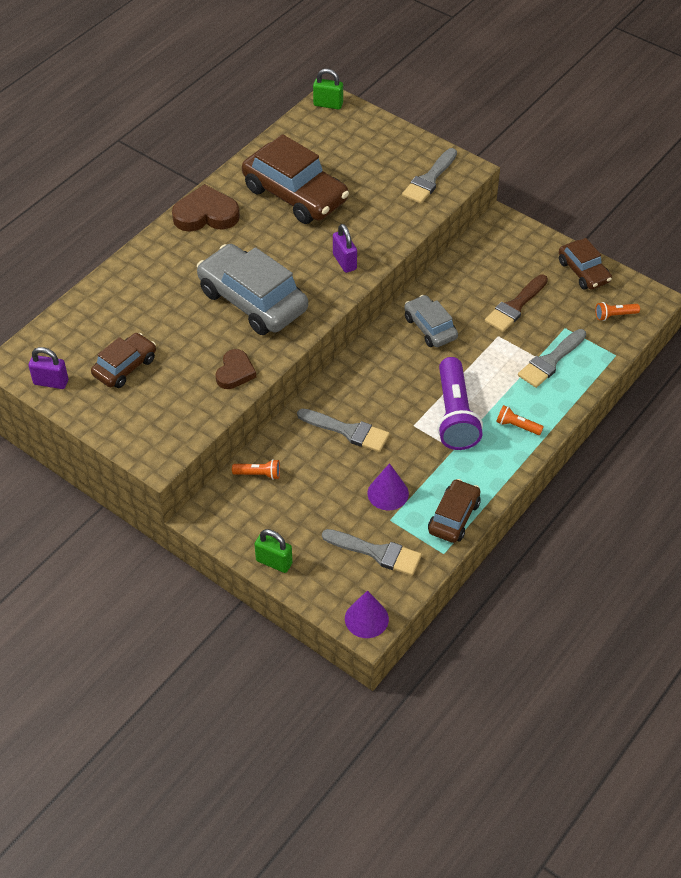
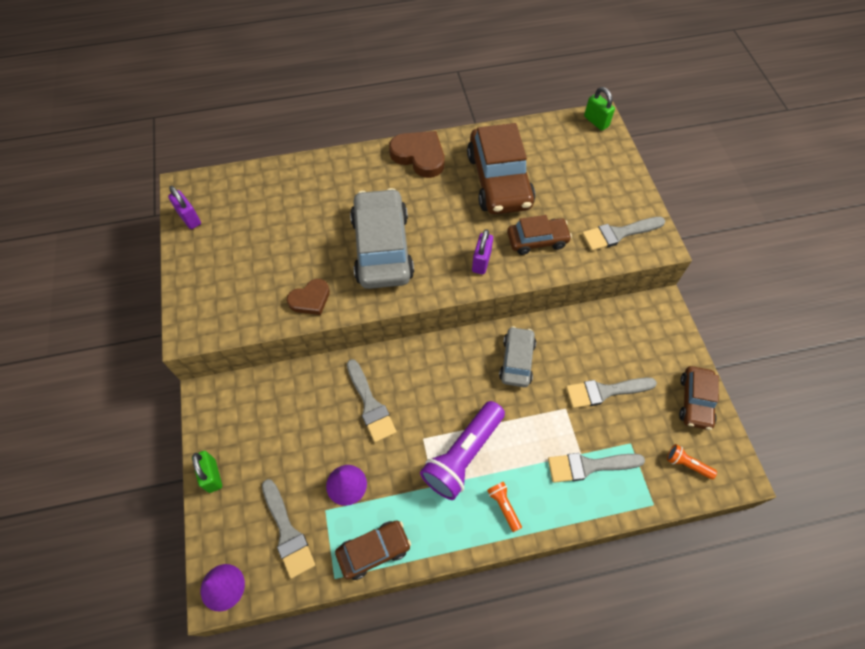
camera: 40 degrees right, 10 degrees up
brown car [91,333,156,388] -> brown car moved to [507,215,572,255]
orange flashlight [232,459,280,480] -> none
brown brush [485,275,548,332] -> grey brush [566,377,657,408]

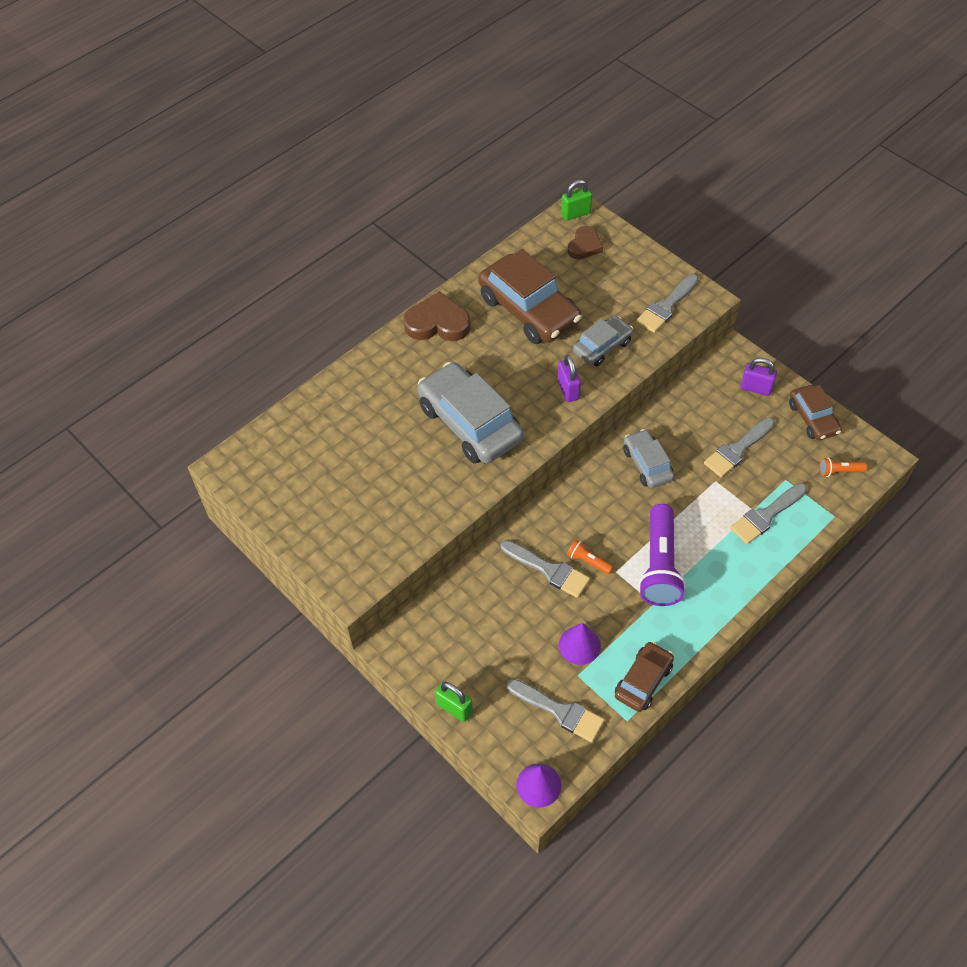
camera: 30 degrees left, 5 degrees down
purple padlock [168,186,201,229] -> purple padlock moved to [741,358,777,396]
brown heart [287,279,330,315] -> brown heart moved to [568,226,603,259]
orange flashlight [487,482,522,532] -> orange flashlight moved to [567,539,613,575]
brown car [507,215,572,255] -> grey car [573,316,633,366]
green padlock [584,87,615,131] -> green padlock turned 45 degrees counterclockwise [561,180,592,221]

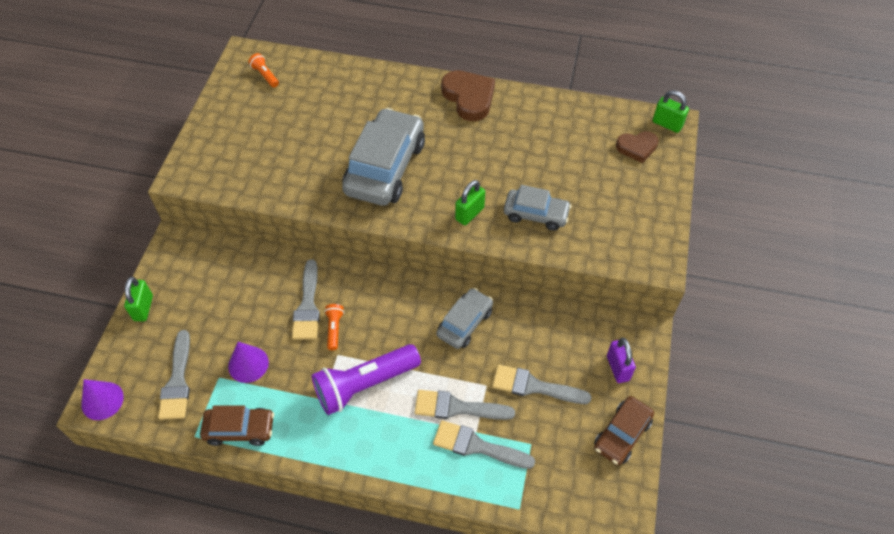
camera: 55 degrees right, 0 degrees up
brown car [478,249,582,344] -> none
purple padlock [557,355,581,402] -> green padlock [455,180,485,225]
grey brush [636,274,699,333] -> grey brush moved to [415,390,515,420]
orange flashlight [819,458,867,477] -> orange flashlight moved to [248,53,279,88]

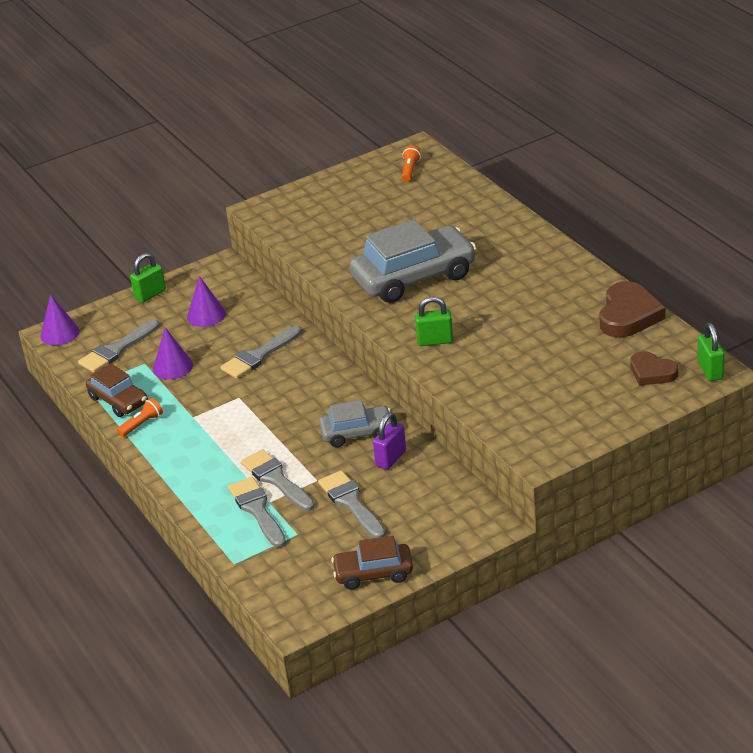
camera: 50 degrees right, 20 degrees down
purple flashlight [312,344,421,415] -> none
orange flashlight [325,304,344,350] -> orange flashlight moved to [117,398,163,437]
brown heart [441,70,495,121] -> brown heart moved to [600,281,666,337]
grey car [504,185,572,231] -> none
purple padlock [607,338,636,383] -> purple padlock moved to [373,413,406,470]
none -> purple cone [187,276,226,327]

